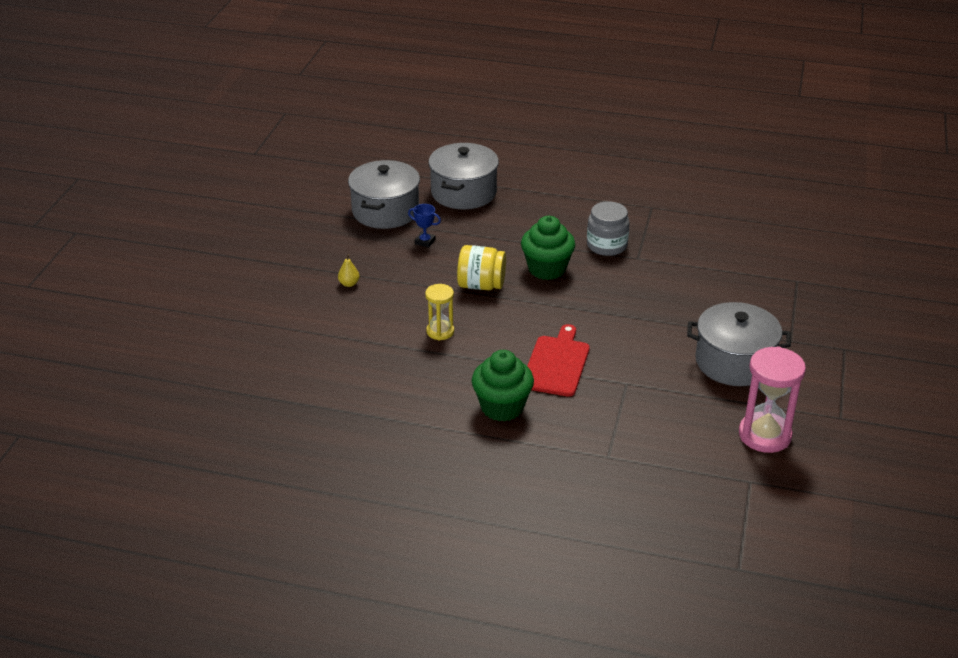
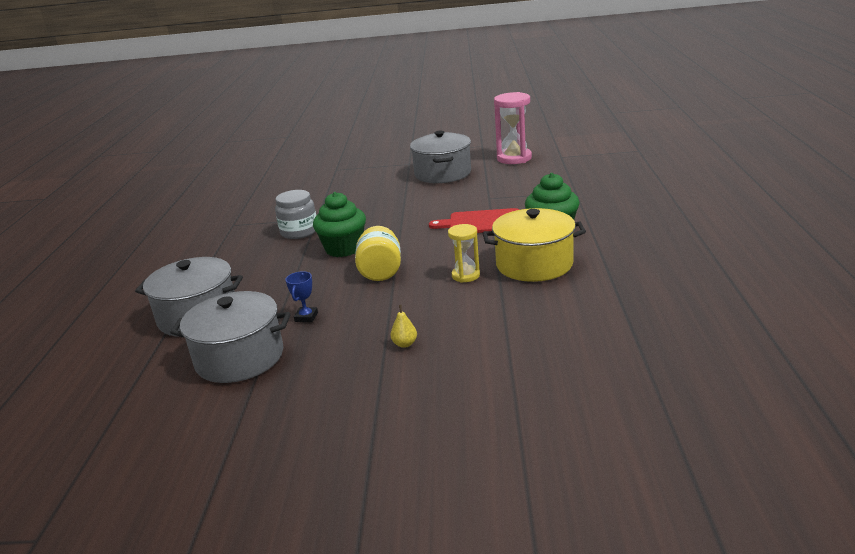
camera: 100 degrees left, 10 degrees down
none -> yellow pot [483,208,586,282]

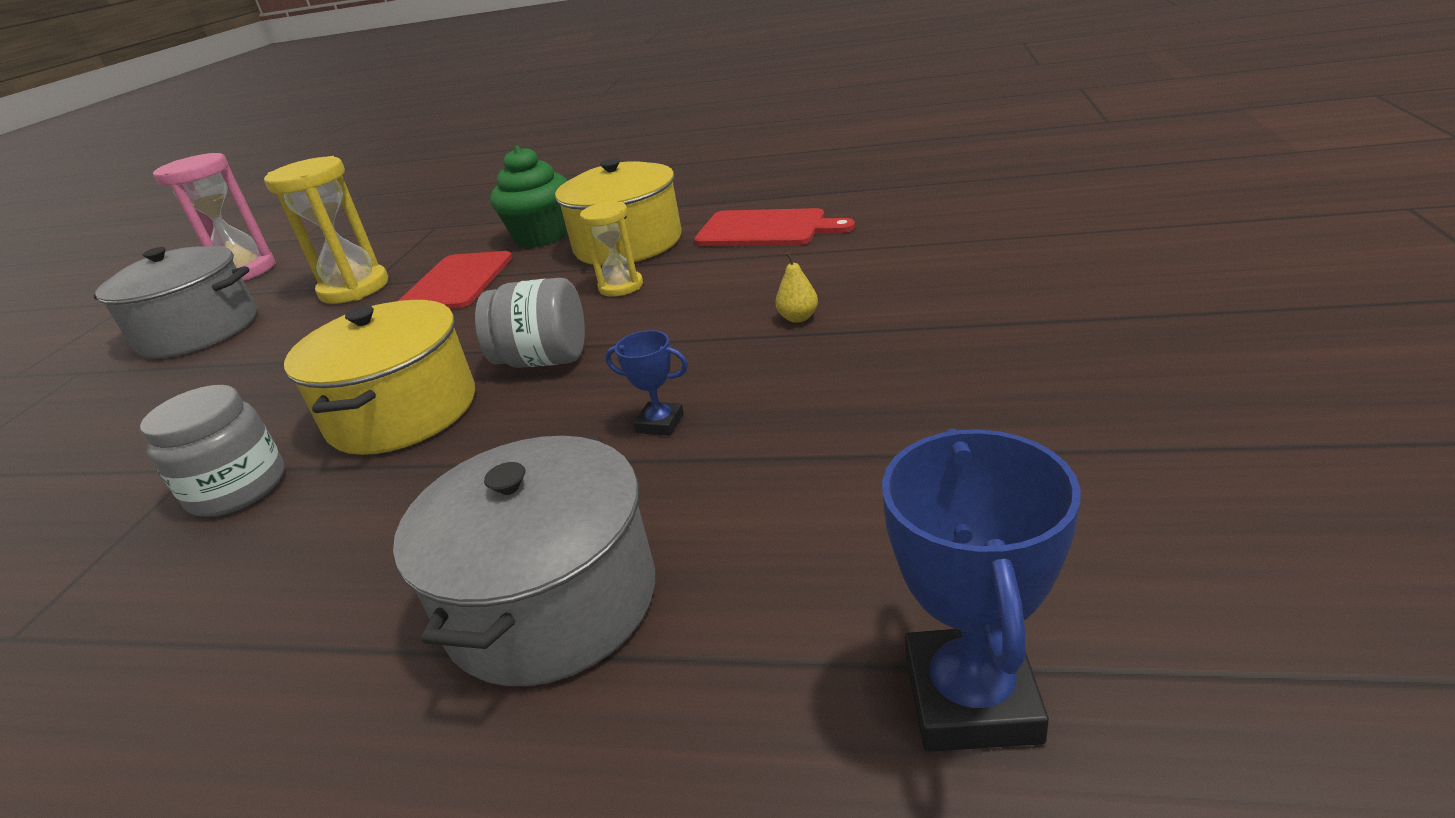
camera: 80 degrees left, 5 degrees up
grey pot [170,291,290,383] -> none
green cupcake [313,192,366,257] -> yellow pot [284,300,475,455]
yellow jar [355,226,401,281] -> grey jar [475,278,585,368]
none -> yellow hourglass [264,156,388,304]
none -> red cutting board [694,208,855,246]
none -> blue trophy [882,429,1081,752]

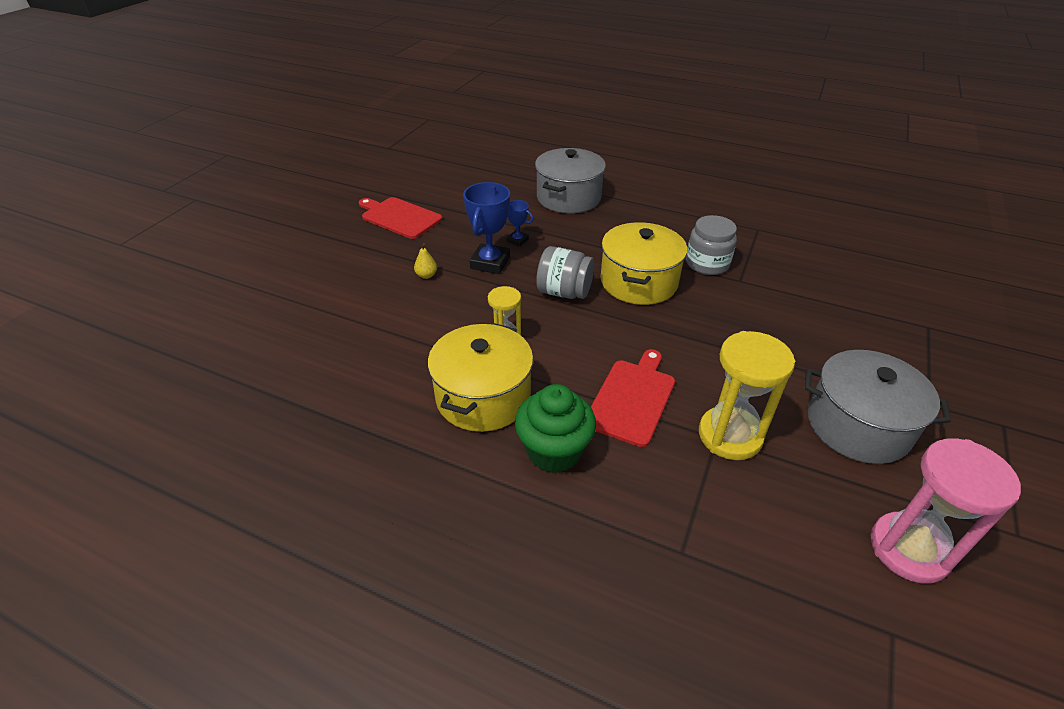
camera: 170 degrees left, 10 degrees up
red cutting board [694,208,855,246] -> red cutting board moved to [359,197,443,239]
blue trophy [882,429,1081,752] -> blue trophy moved to [463,182,510,274]

